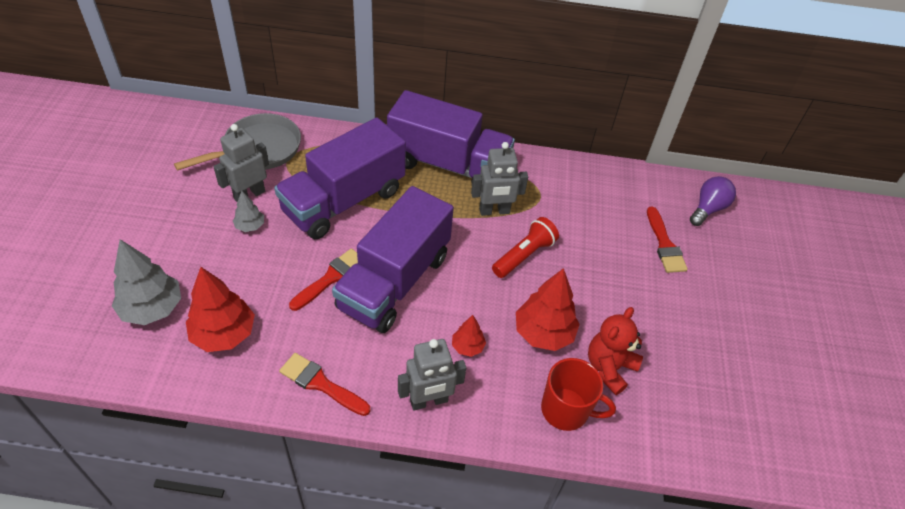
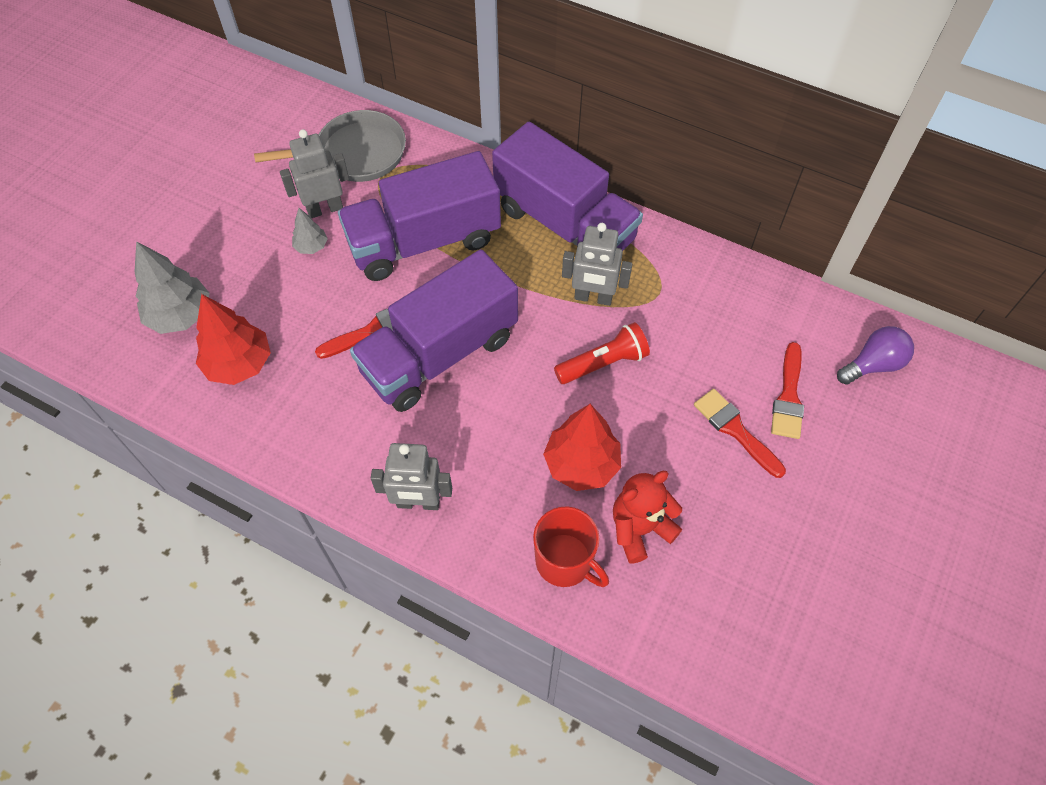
camera: 25 degrees right, 10 degrees up
red brush [279,353,371,416] -> red brush moved to [694,389,786,478]
red tree [452,315,486,357] -> none

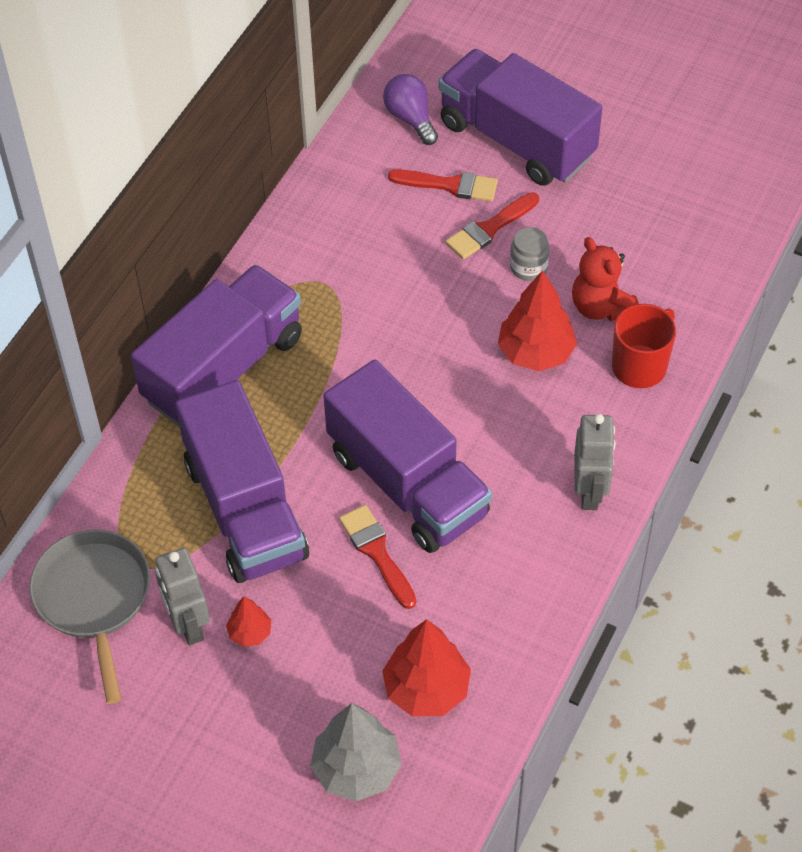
camera: 90 degrees left, 5 degrees down
grey tree [292,208,328,254] -> red tree [226,596,271,647]
red flashlight [554,322,650,384] -> none
grey robot [562,223,632,306] -> none
none -> purple truck [439,49,602,186]
none -> grey jar [510,227,549,281]

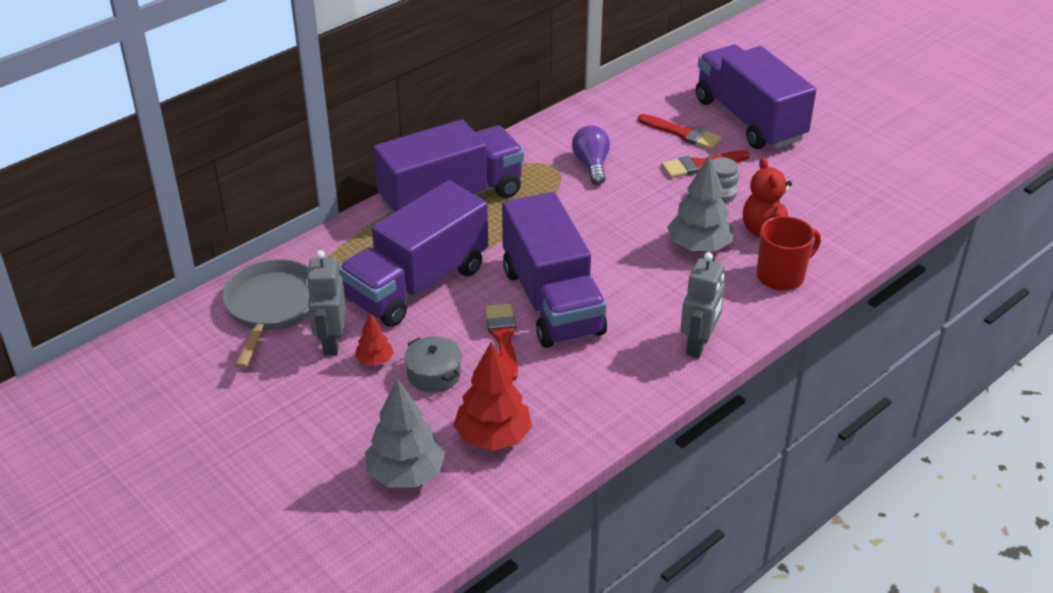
camera: 20 degrees right, 15 degrees down
purple truck [175,380,309,583] -> purple truck turned 45 degrees clockwise [339,180,488,327]
purple light bulb [383,74,438,145] -> purple light bulb moved to [572,125,610,185]
red tree [498,270,577,371] -> grey tree [667,155,734,252]
none -> grey pot [404,336,461,393]

